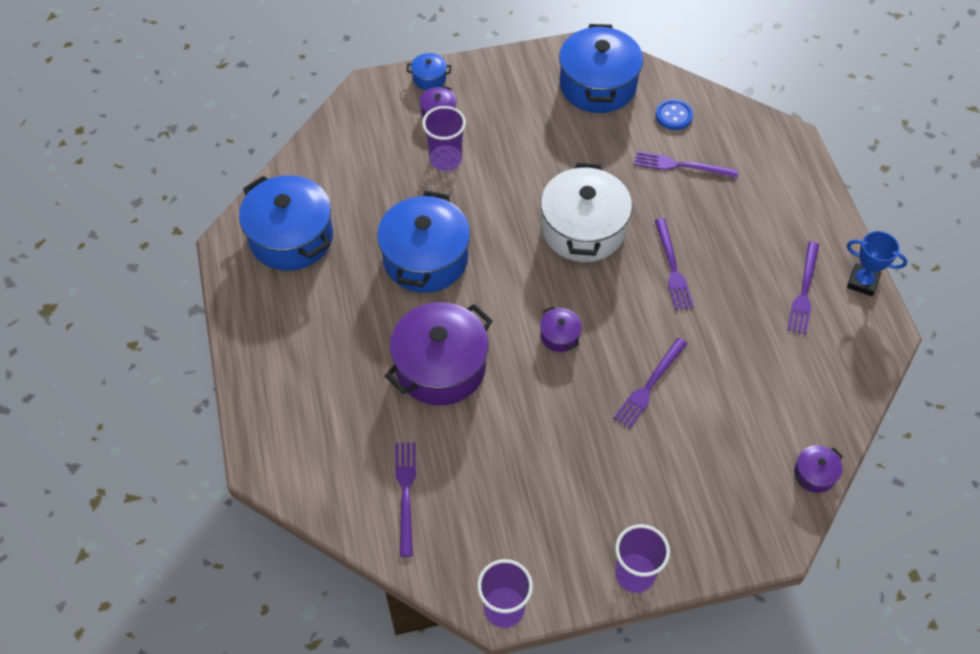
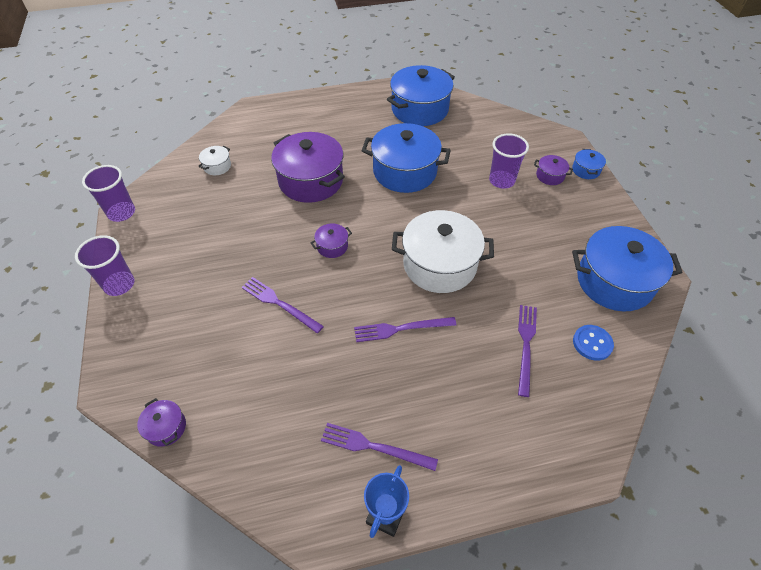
camera: 90 degrees right, 5 degrees down
purple fork [396,442,416,557] -> white pot [198,146,231,175]

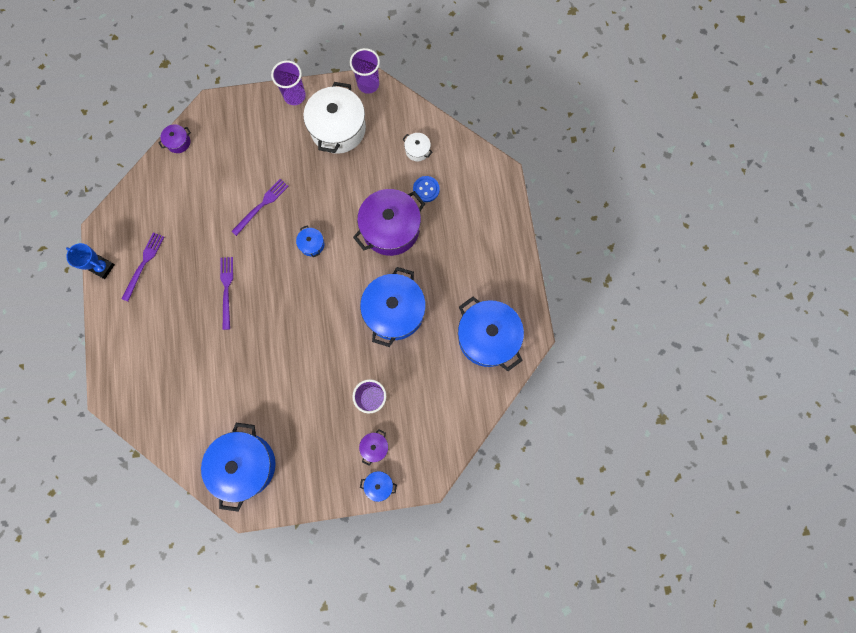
camera: 95 degrees right, 25 degrees up
purple pot [311,224,352,258] -> blue pot [296,226,325,257]
white pot [392,210,494,293] -> white pot moved to [303,82,366,154]
purple fork [518,305,537,397] -> none
blue button [573,325,614,361] -> blue button moved to [413,176,440,202]

